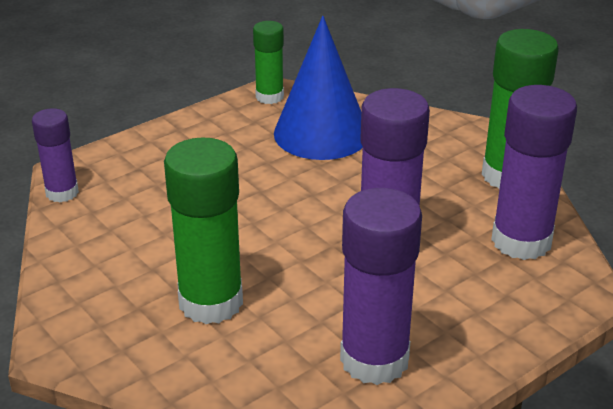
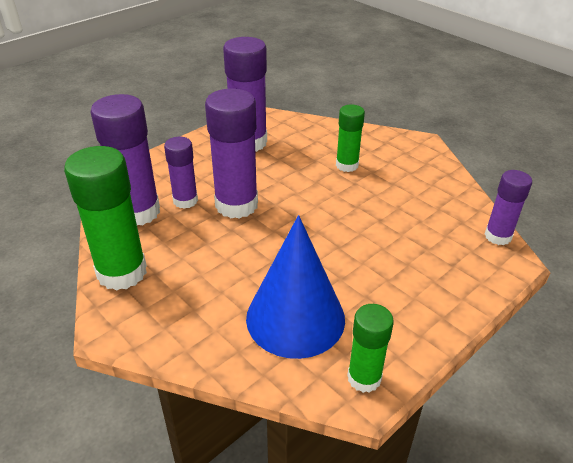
camera: 175 degrees right, 5 degrees up
green glue stick [164,137,243,324] -> green glue stick [336,104,365,172], size x0.58
none -> purple glue stick [164,137,198,209]

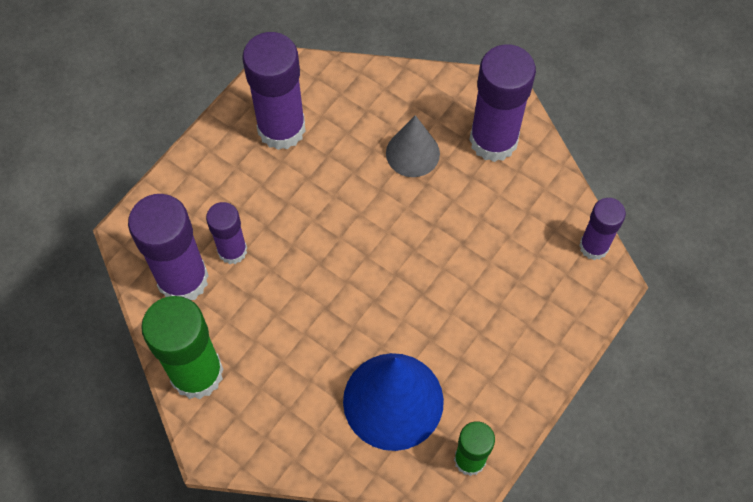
camera: 10 degrees left, 25 degrees up
purple glue stick [205,89,258,219] -> purple glue stick moved to [470,44,536,162]
green glue stick [336,104,365,172] -> grey cone [386,115,440,177]

